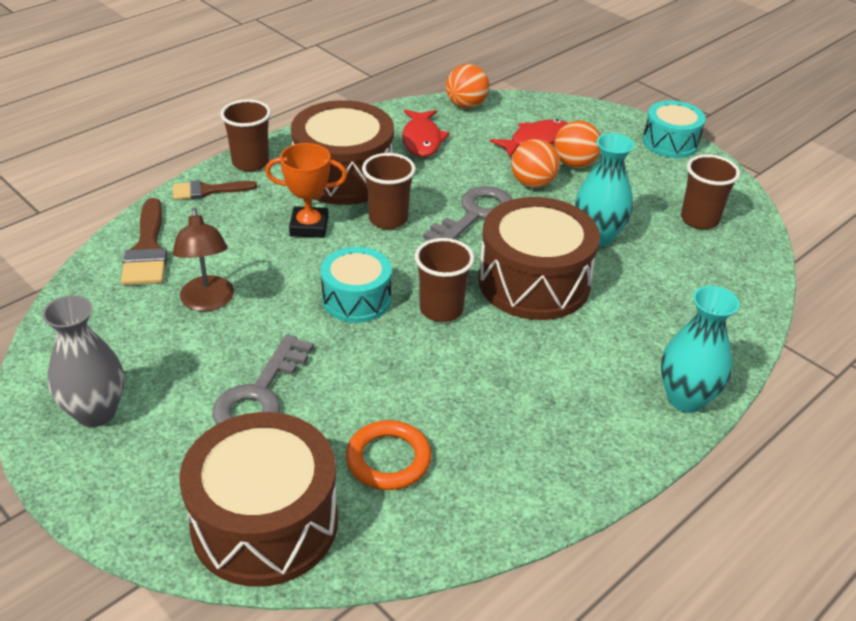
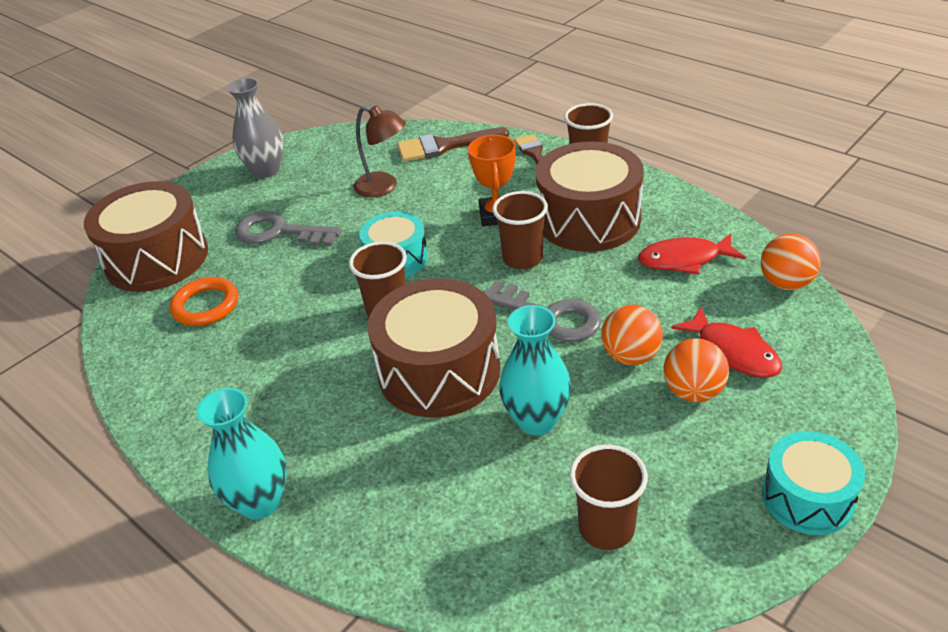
camera: 90 degrees right, 0 degrees up
brown lamp [173,208,234,311] -> brown lamp turned 135 degrees counterclockwise [353,105,406,197]

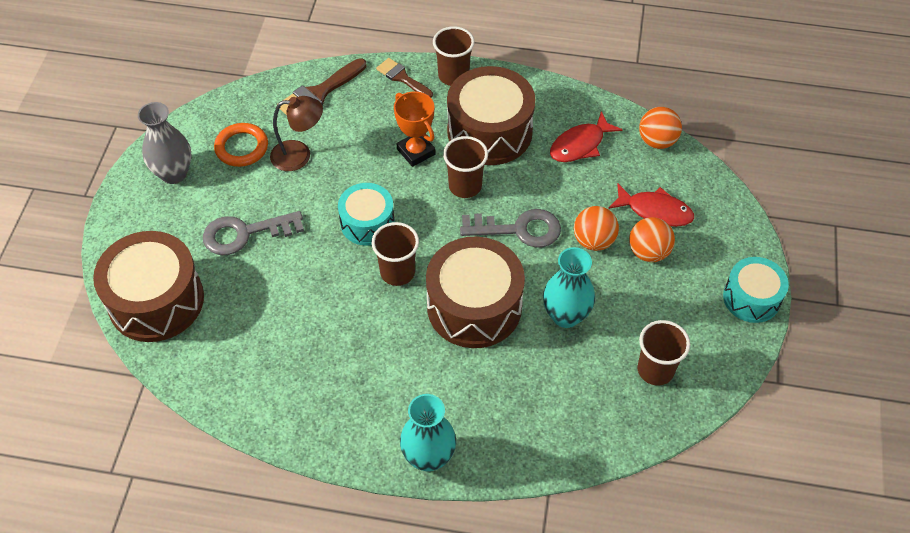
camera: 35 degrees left, 15 degrees up
orange ring [170,277,238,326] -> orange ring moved to [214,123,268,167]

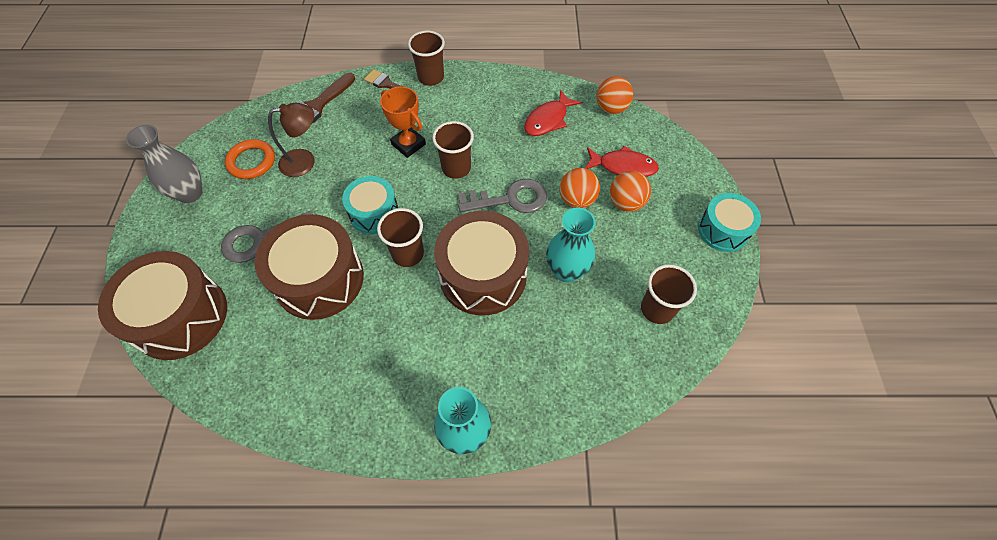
camera: 10 degrees left, 5 degrees up
brown drum [447,66,535,165] -> brown drum moved to [255,214,364,320]

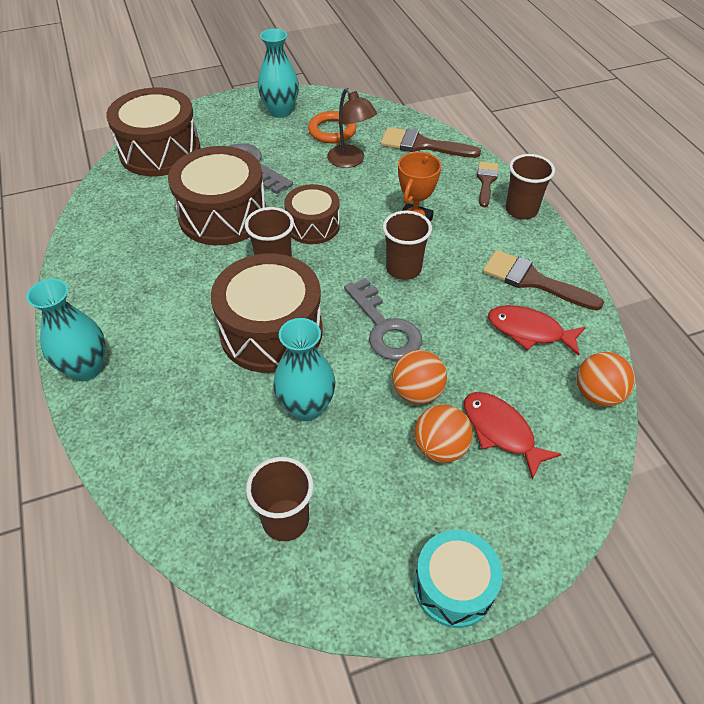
camera: 70 degrees right, 10 degrees down
grey vase [126,125,203,203] -> turquoise vase [258,29,299,118]
turquoise drum [342,176,398,234] -> brown drum [284,184,340,244]
red fish [585,146,659,177] -> red fish turned 150 degrees clockwise [464,392,562,480]
none -> brown brush [483,250,604,311]

